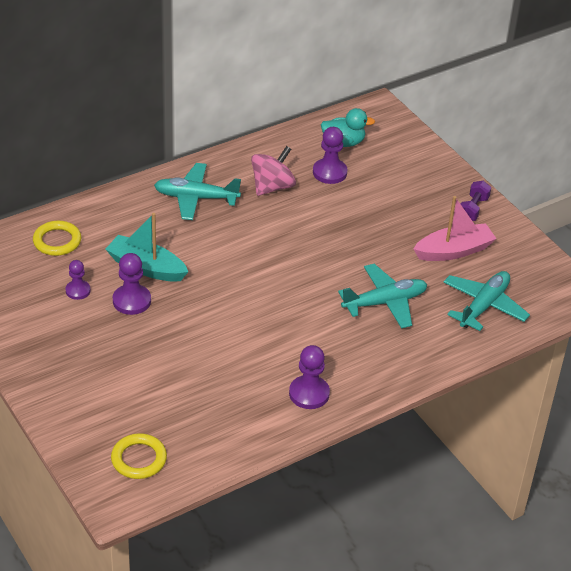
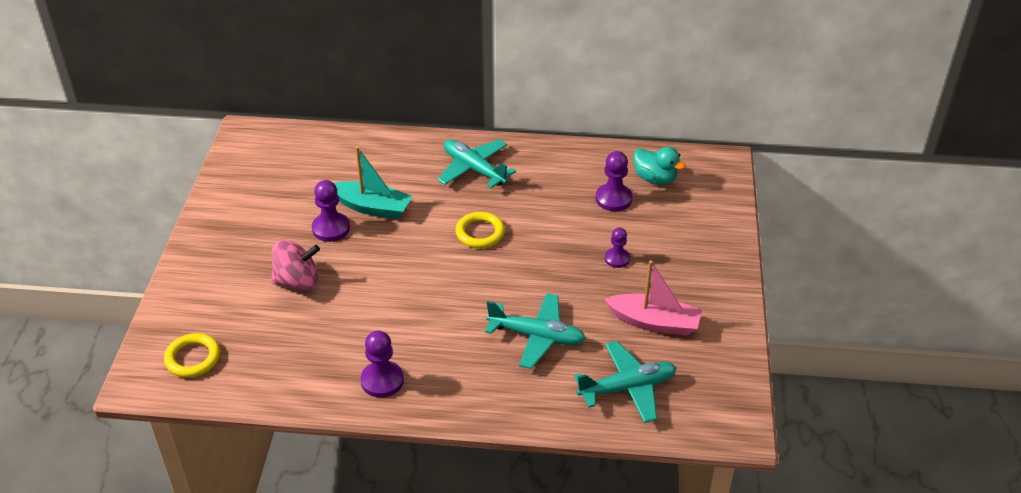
camera: 40 degrees right, 0 degrees up
yellow ring [33,221,81,256] -> yellow ring moved to [455,212,505,248]
purple pawn [65,260,91,300] -> purple pawn moved to [605,228,630,268]
turquoise boat [105,213,188,282] -> turquoise boat turned 135 degrees clockwise [334,146,413,219]
pink spinning top [251,146,296,196] -> pink spinning top moved to [271,240,320,291]
purple dumbbell [461,181,491,221] -> none

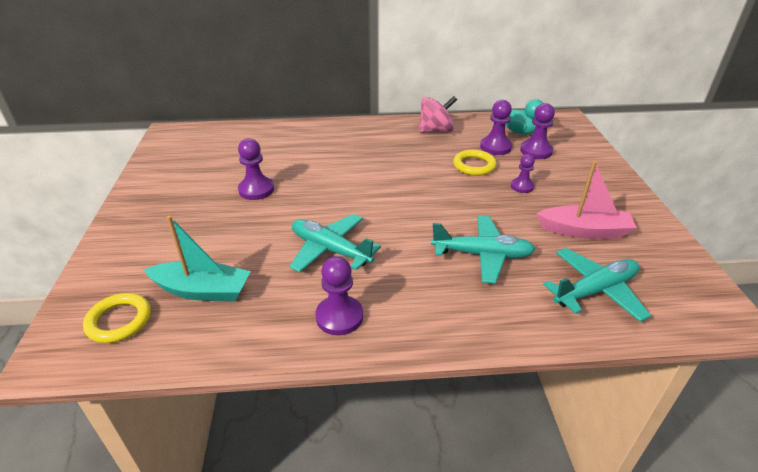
camera: 10 degrees left, 5 degrees down
pink spinning top [271,240,320,291] -> pink spinning top moved to [419,96,457,133]
turquoise boat [334,146,413,219] -> turquoise boat moved to [144,216,251,302]
turquoise plane [437,139,516,188] -> turquoise plane moved to [290,214,381,273]
yellow ring [455,212,505,248] -> yellow ring moved to [453,150,497,176]
none -> purple pawn [520,103,555,159]

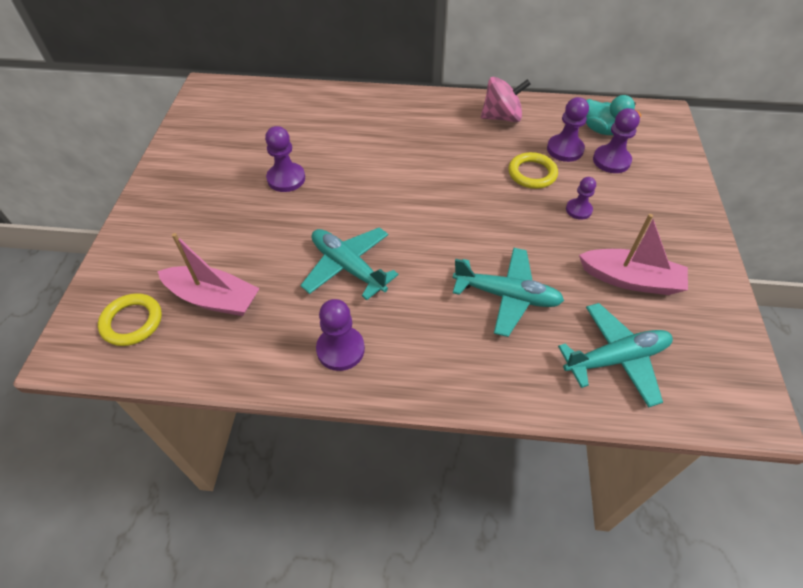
camera: 10 degrees right, 15 degrees up
turquoise boat [144,216,251,302] -> pink boat [157,233,260,316]

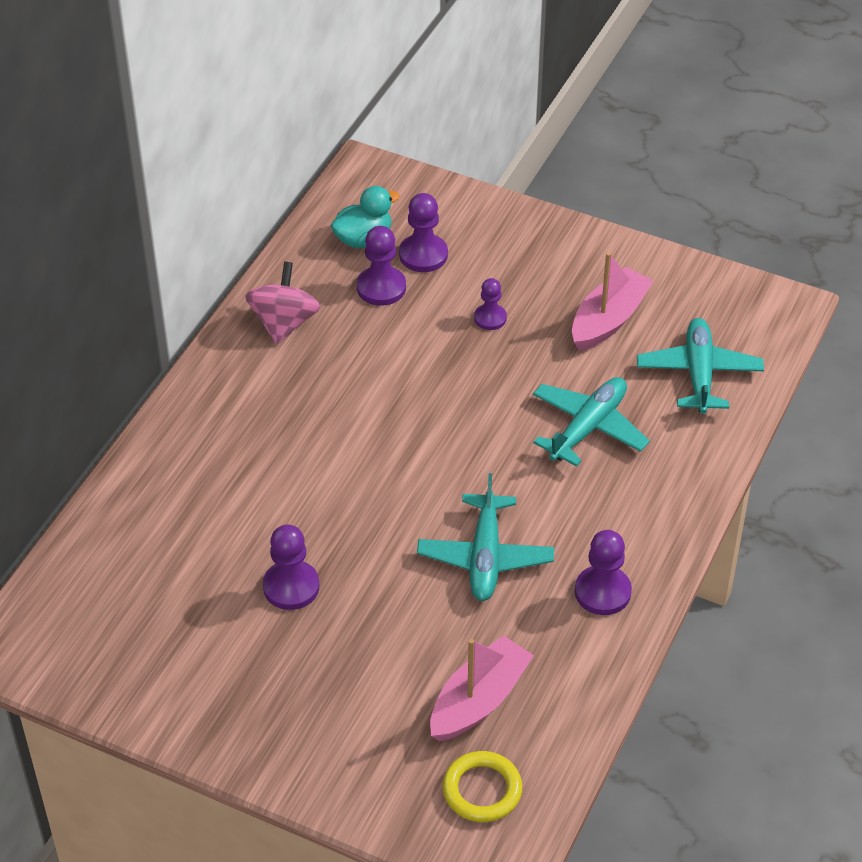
camera: 70 degrees left, 5 degrees down
turquoise plane [300,227,398,300] -> turquoise plane turned 60 degrees counterclockwise [417,473,554,601]
yellow ring [509,152,558,189] -> none

